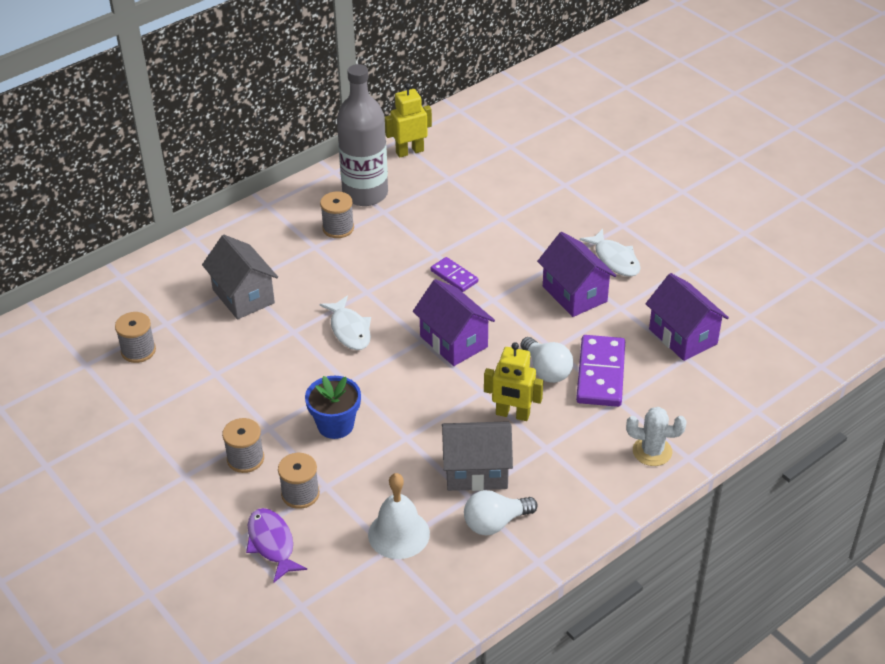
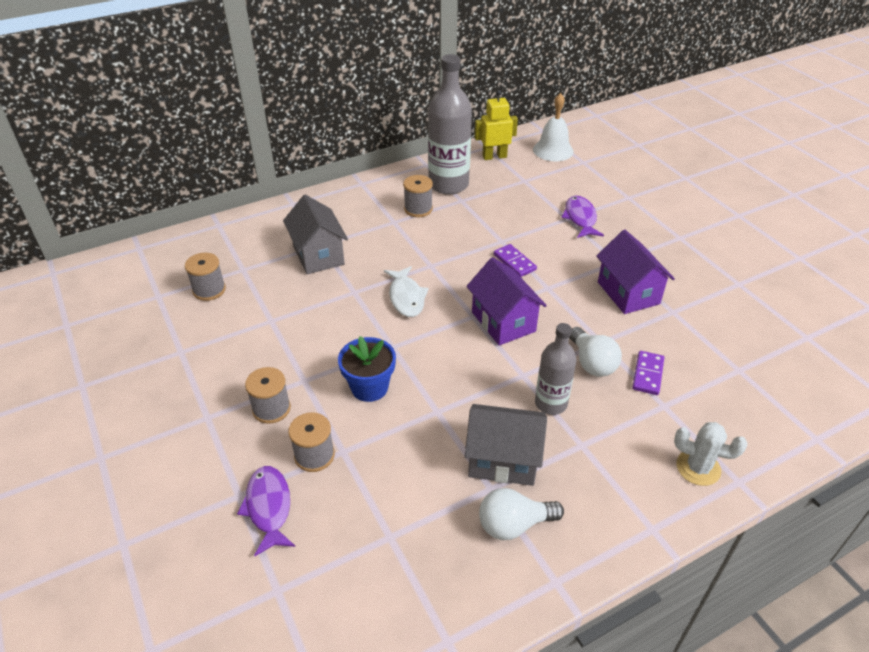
camera: 10 degrees right, 0 degrees up
white bell [368,473,430,559] -> white bell moved to [533,93,574,161]
yellow robot [484,342,543,421] -> grey bottle [535,323,577,415]
purple domino [576,335,625,407] -> purple domino [632,351,664,395], size x0.56
white fish [579,229,641,277] -> none
purple house [646,273,729,361] -> none
none -> purple fish [561,195,604,238]

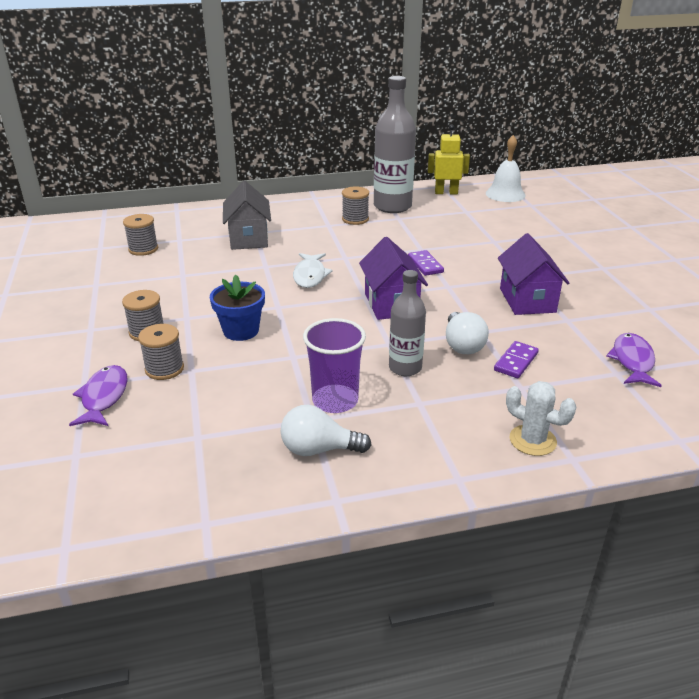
camera: 15 degrees right, 10 degrees down
grey house [465,404,547,486] -> purple cup [303,318,366,413]
purple fish [561,195,604,238] -> purple fish moved to [606,333,662,387]

